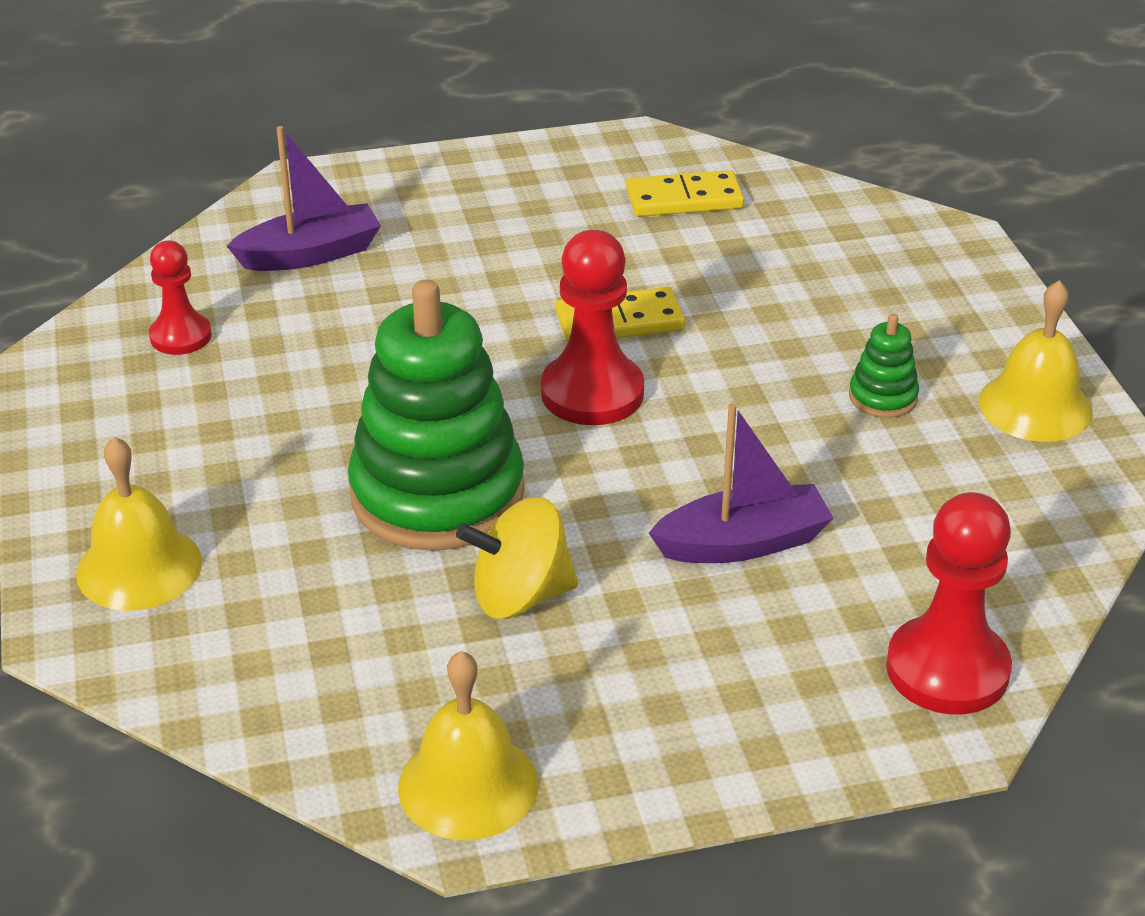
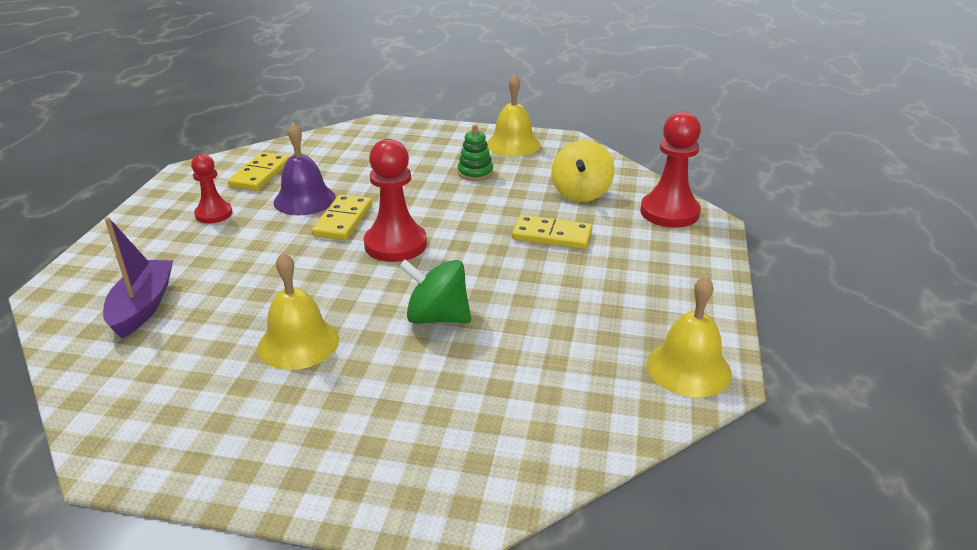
camera: 65 degrees left, 5 degrees down
yellow bell [76,436,202,611] -> yellow bell moved to [257,252,339,370]
red pawn [149,241,212,355] -> red pawn moved to [191,154,233,223]
green stacking toy [348,279,525,551] -> green spinning top [399,259,471,324]
yellow spinning top [456,497,578,619] -> yellow spinning top moved to [552,140,614,202]
purple boat [649,403,834,563] -> yellow domino [512,215,592,249]
none -> purple bell [273,123,336,215]

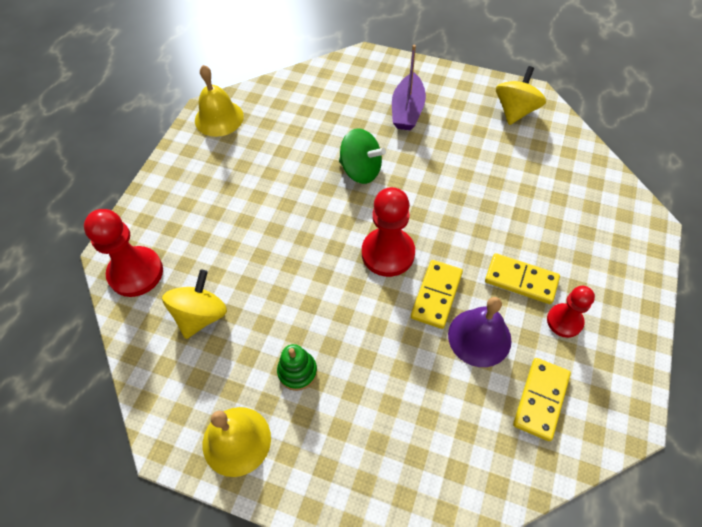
camera: 170 degrees left, 25 degrees up
purple boat [103,217,173,339] -> purple boat moved to [392,45,426,131]
yellow bell [257,252,339,370] -> none
yellow domino [512,215,592,249] -> yellow domino moved to [485,253,560,304]
none -> yellow spinning top [496,66,546,125]

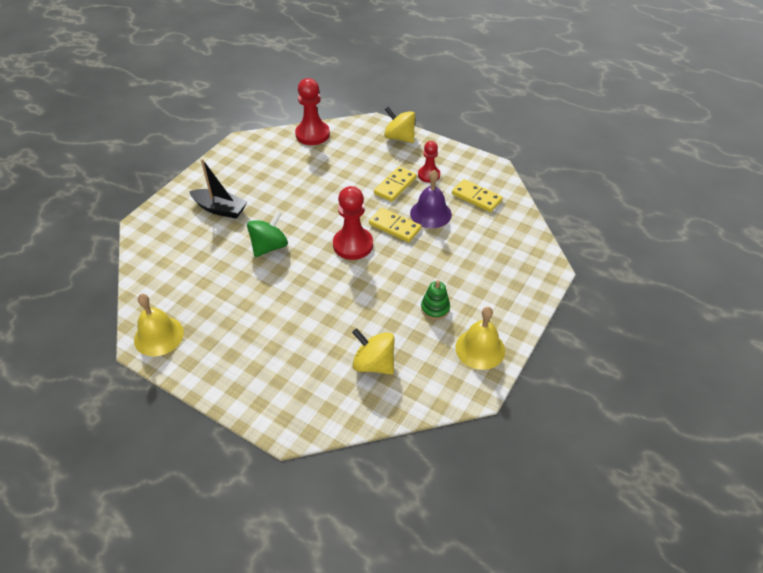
camera: 80 degrees left, 10 degrees down
red pawn [84,209,163,297] -> red pawn moved to [295,78,330,145]
purple boat [392,45,426,131] -> black boat [189,159,247,219]
yellow spinning top [496,66,546,125] -> yellow spinning top moved to [384,107,415,143]

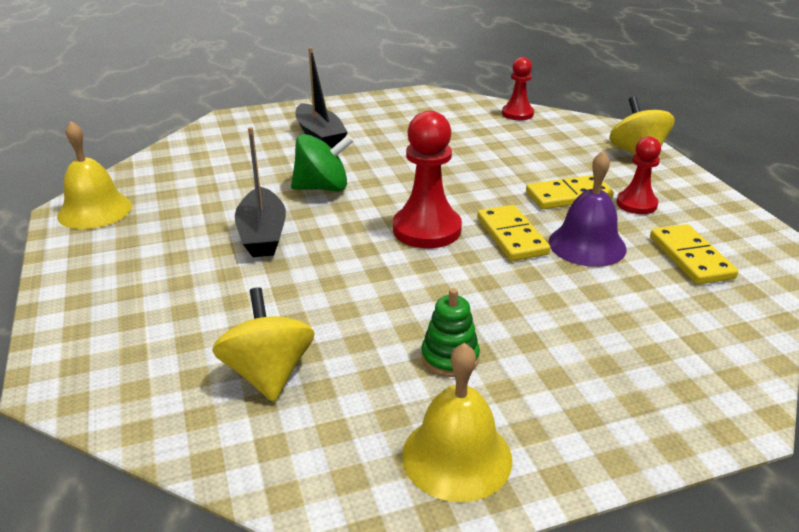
camera: 40 degrees right, 15 degrees down
red pawn [295,78,330,145] -> red pawn [502,57,534,120], size x0.61
none -> black boat [235,127,286,257]

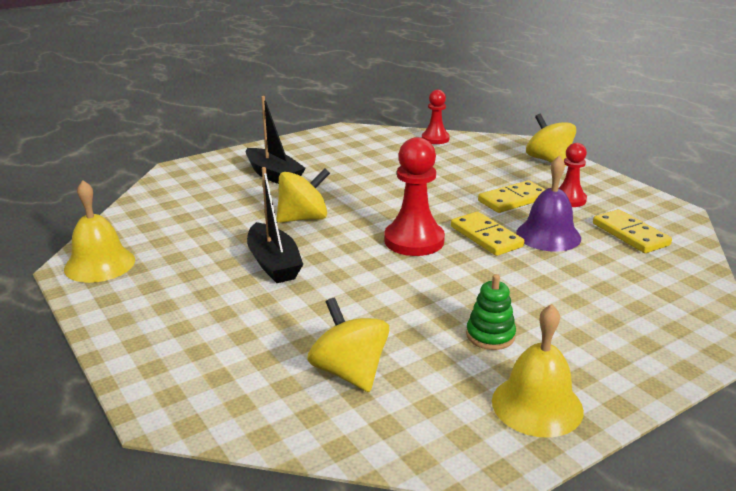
camera: 15 degrees left, 5 degrees down
green spinning top [291,134,354,191] -> yellow spinning top [276,168,330,223]

